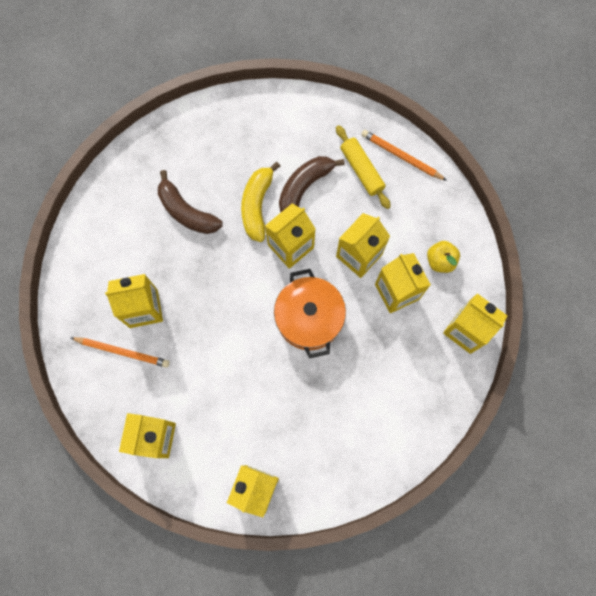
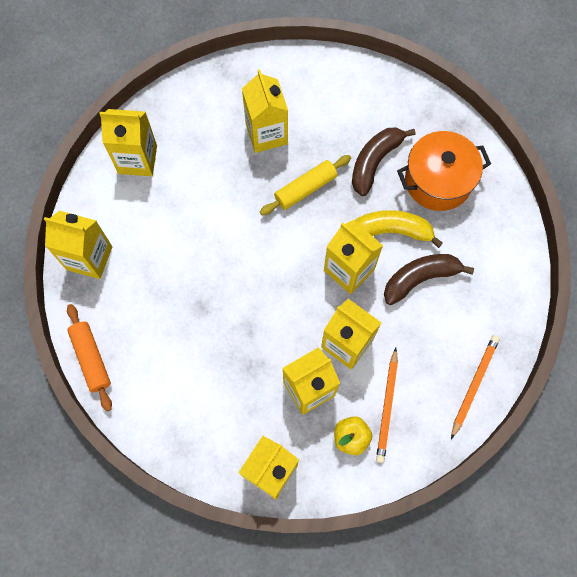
camera: 85 degrees right, 5 degrees down
orange pencil [71,337,170,368] -> orange pencil moved to [376,348,398,463]
orange pot [274,269,346,358] -> orange pot moved to [397,131,491,211]
brown banana [279,156,345,213] -> brown banana turned 60 degrees counterclockwise [384,254,474,305]
yellow rolling pin [336,125,391,209] -> yellow rolling pin moved to [260,155,351,215]
none -> orange rolling pin [67,304,112,411]

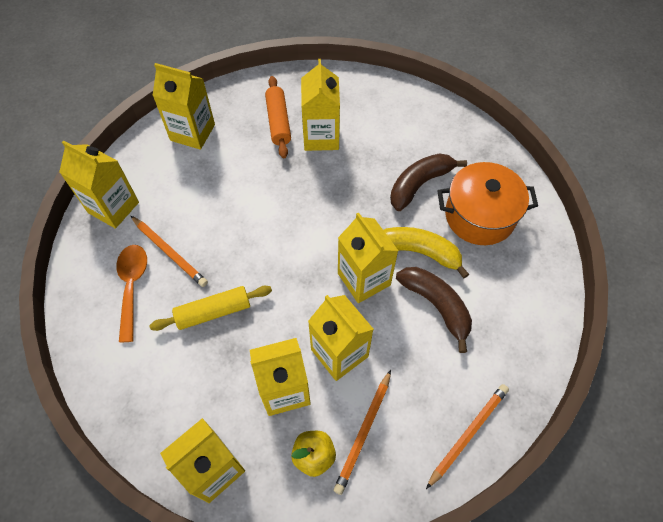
camera: 15 degrees right, 10 degrees down
orange rolling pin [67,304,112,411] -> orange rolling pin moved to [265,76,291,158]
yellow rolling pin [260,155,351,215] -> yellow rolling pin moved to [149,286,272,331]
brown banana [384,254,474,305] -> brown banana turned 60 degrees clockwise [396,267,472,353]
none -> orange spoon [116,245,147,342]
none -> orange pencil [131,216,208,287]

